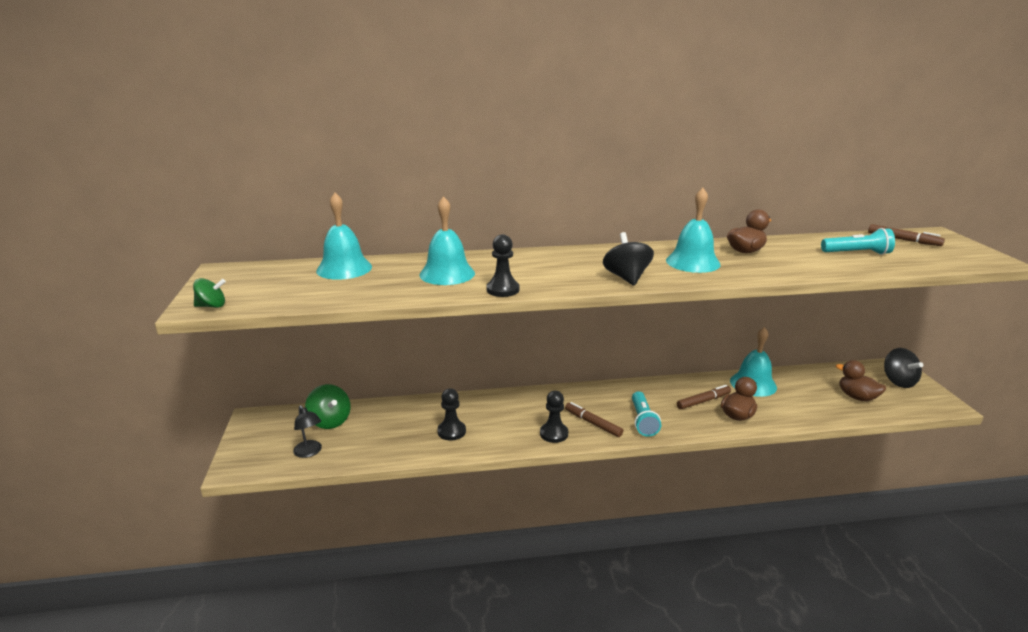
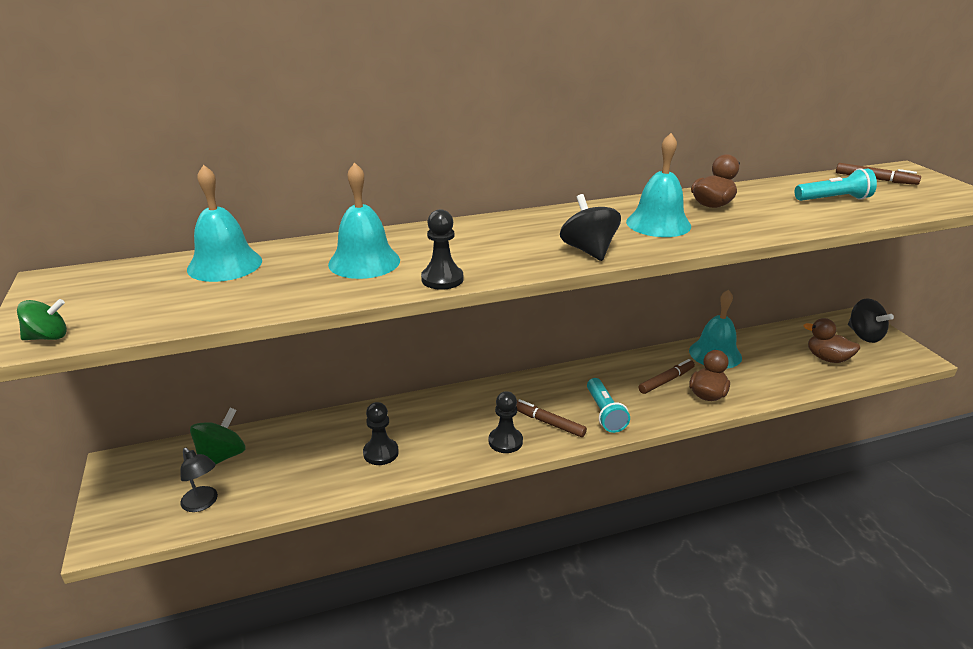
camera: 10 degrees left, 5 degrees up
green spinning top [305,384,351,429] -> green spinning top turned 105 degrees counterclockwise [190,408,245,464]

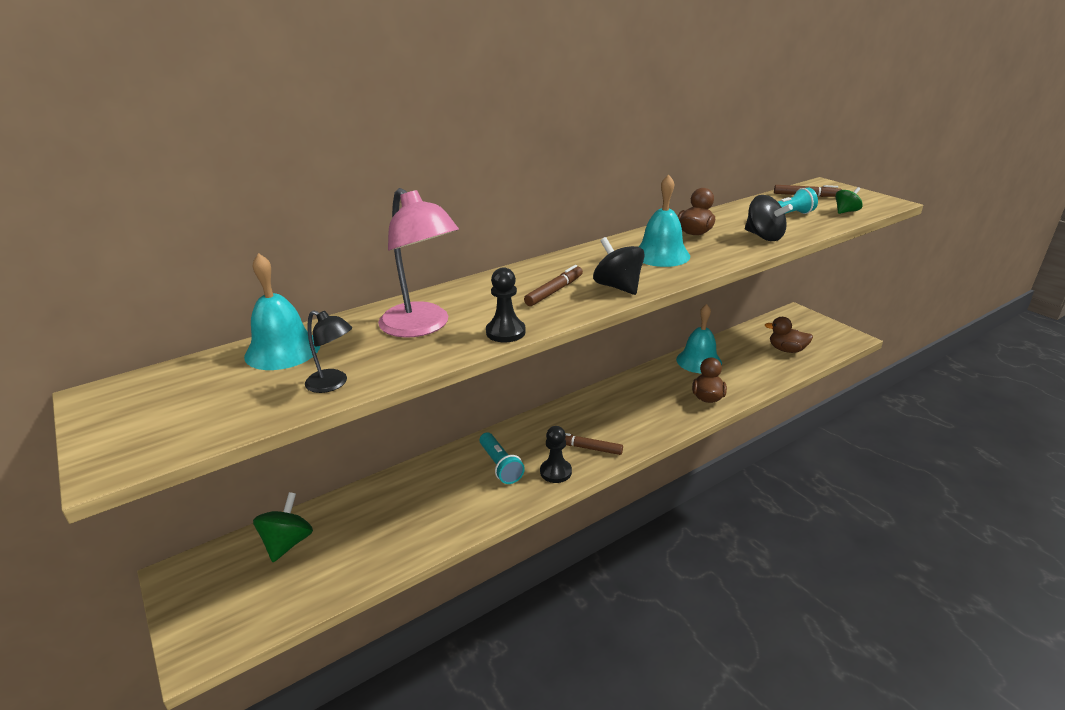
camera: 15 degrees left, 0 degrees up
green spinning top [17,299,67,340] -> green spinning top moved to [835,187,863,214]
black lamp [180,448,218,512] -> black lamp moved to [305,310,352,393]
turquoise bell [328,162,400,279] -> pink lamp [378,188,459,338]
black pawn [363,402,399,465] -> none
turquoise flashlight [587,378,630,433] -> turquoise flashlight moved to [480,433,525,484]
brown marker [639,359,695,394] -> brown marker moved to [524,265,583,306]
black spinning top [848,298,894,343] -> black spinning top moved to [745,195,793,241]

